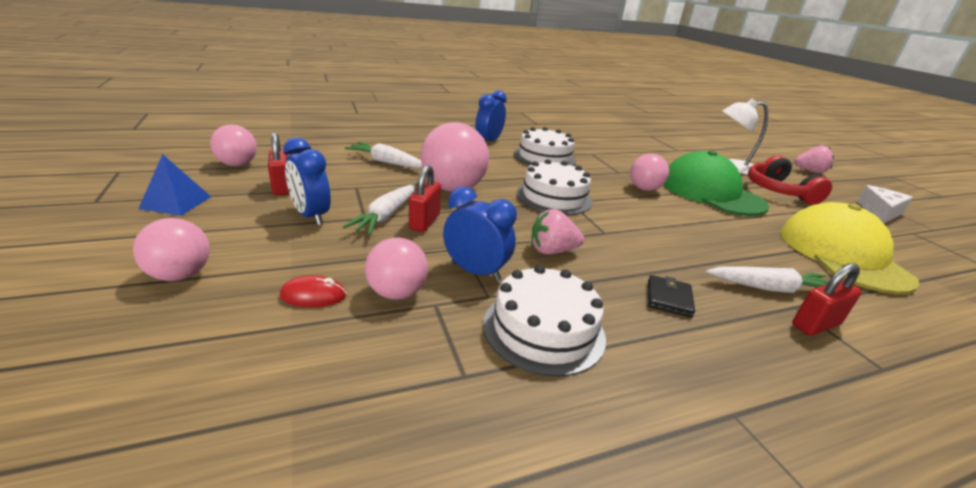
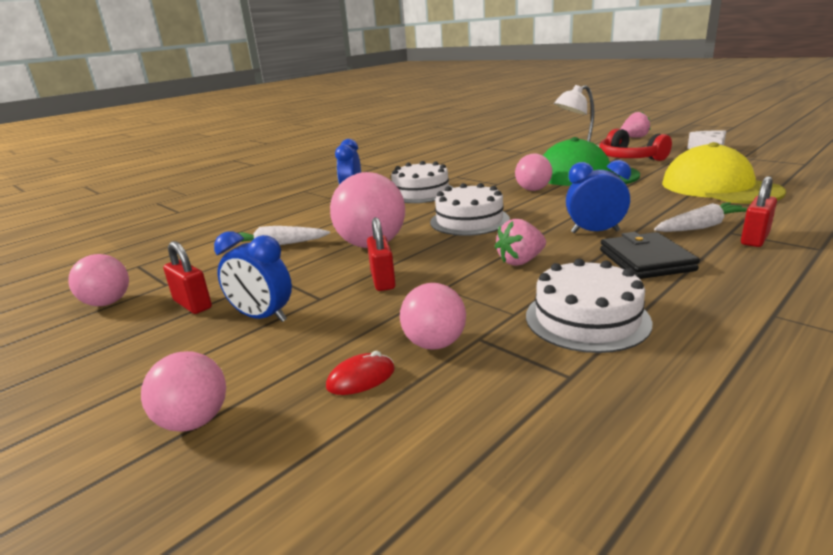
camera: 20 degrees left, 5 degrees down
blue pyramid [138,154,211,216] -> none
white carrot [343,184,416,235] -> none
blue clock [443,186,517,282] -> blue clock moved to [566,160,631,233]
black wallet [648,275,695,318] -> black wallet [600,232,700,279], size x1.65

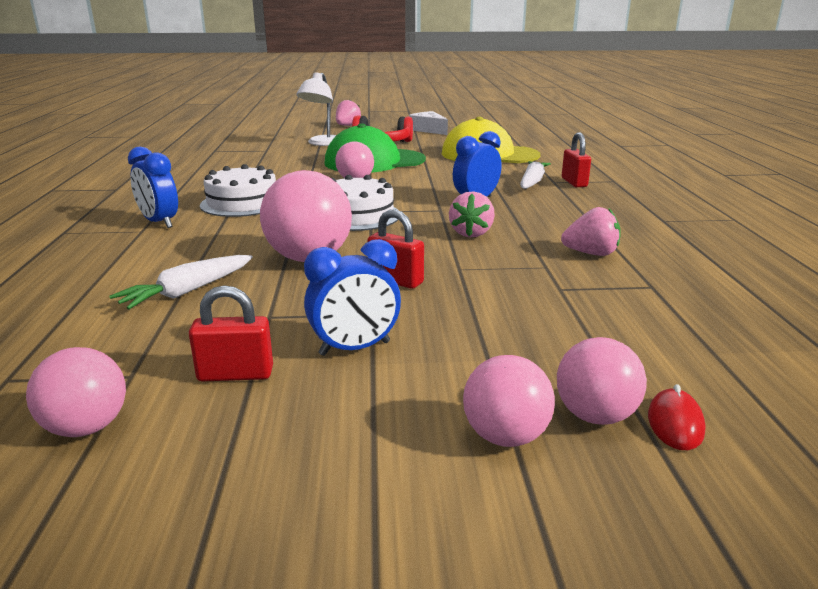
camera: 50 degrees left, 0 degrees up
red mouse [326,351,395,395] -> red mouse moved to [648,384,706,450]
pink ball [400,283,466,349] -> pink ball moved to [557,337,647,425]
white cake [526,259,653,353] -> pink strawberry [561,207,620,256]
black wallet [600,232,700,279] -> none

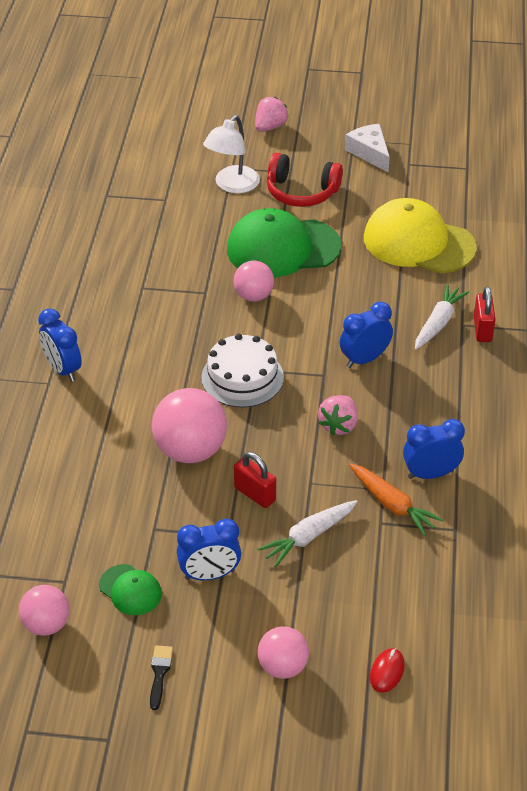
camera: 10 degrees right, 20 degrees up
white carrot [109,255,253,309] -> white carrot moved to [258,500,358,567]
red padlock [189,285,273,381] -> green cap [99,564,162,615]
white cake [200,164,276,217] -> none
pink ball [557,337,647,425] -> none
pink strawberry [561,207,620,256] -> blue clock [403,419,465,479]
none -> black brush [150,645,173,710]
none -> orange carrot [349,463,443,536]

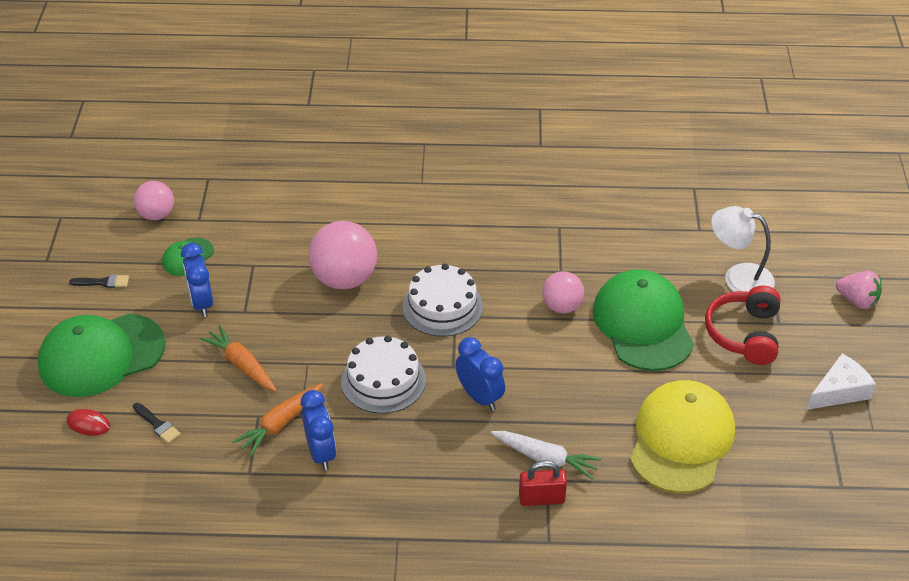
camera: 85 degrees right, 0 degrees up
blue clock [38,308,82,382] -> none
red padlock [234,452,276,508] -> none
white carrot [258,500,358,567] -> orange carrot [199,325,277,392]
pink ball [258,626,309,679] -> green cap [38,314,165,397]
pink strawberry [318,395,358,435] -> white cake [341,335,426,414]
none -> black brush [133,403,181,443]

